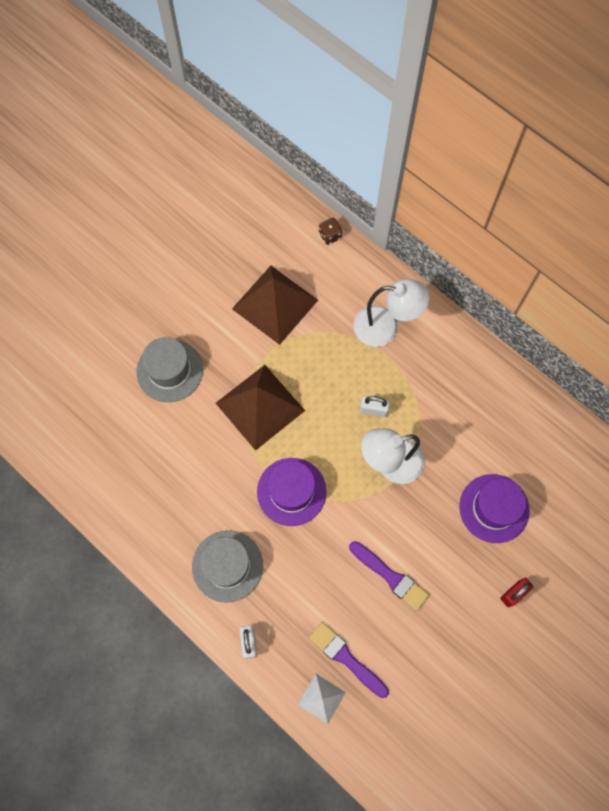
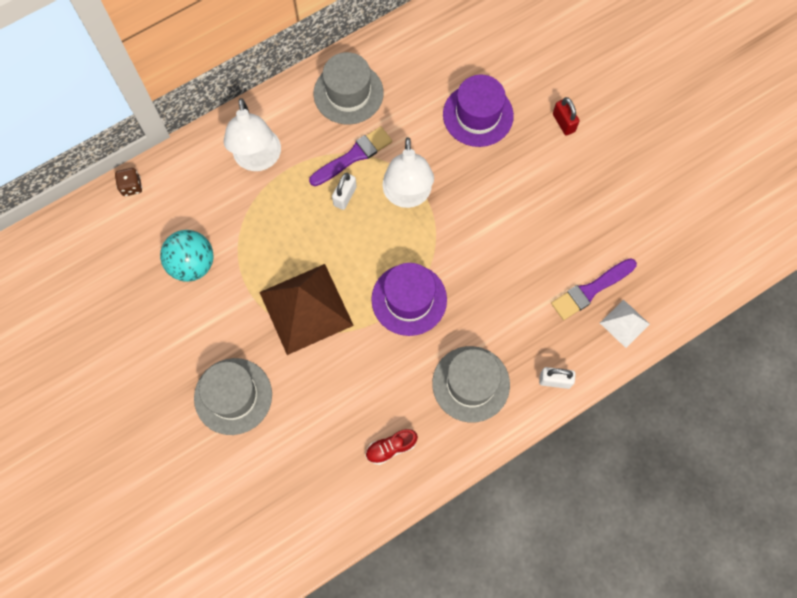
camera: 75 degrees left, 0 degrees up
brown pyramid [232,266,318,345] -> turquoise ball [160,230,213,282]
purple brush [349,541,429,611] -> purple brush moved to [309,126,392,186]
white lamp [354,279,430,347] -> white lamp turned 150 degrees clockwise [224,98,281,171]
none -> grey hat [313,52,384,124]
none -> red shoe [366,429,418,465]

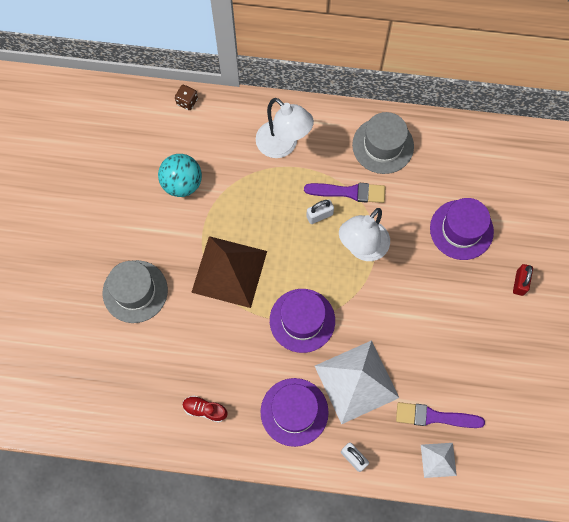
camera: 40 degrees right, 0 degrees up
white lamp [224,98,281,171] -> white lamp turned 75 degrees counterclockwise [256,98,314,158]
grey hat [432,346,510,422] -> purple hat [260,378,329,447]
none -> white pyramid [315,340,399,424]

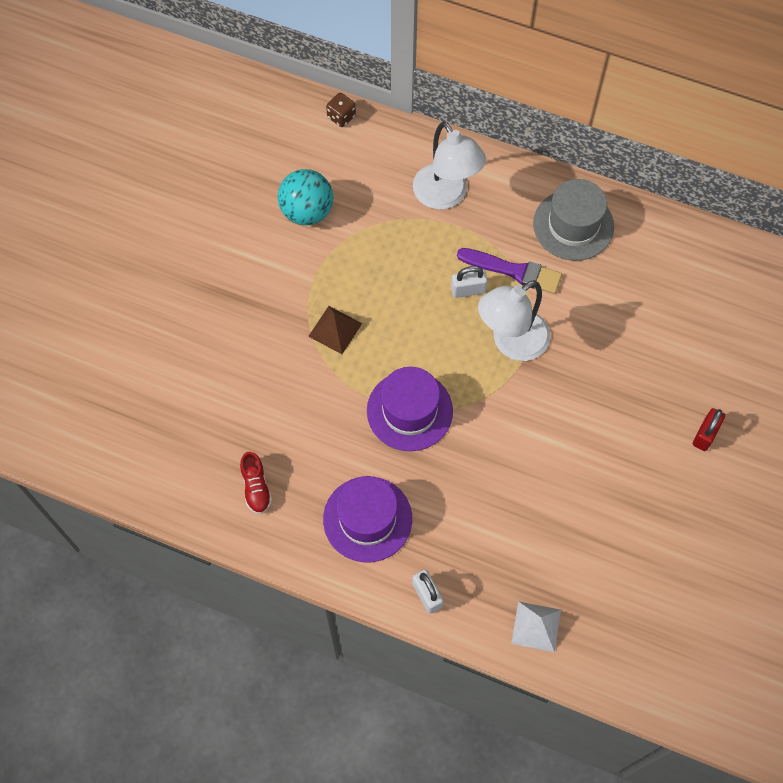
camera: 15 degrees right, 5 degrees down
grey hat [103,260,168,323] -> none
red shoe [183,396,227,423] -> red shoe turned 135 degrees counterclockwise [240,452,272,514]
brown pyramid [191,236,267,308] -> brown pyramid [308,306,362,354], size x0.50
white pyramid [315,340,399,424] -> none
purple brush [396,402,485,428] -> none
purple hat [430,198,494,260] -> none

